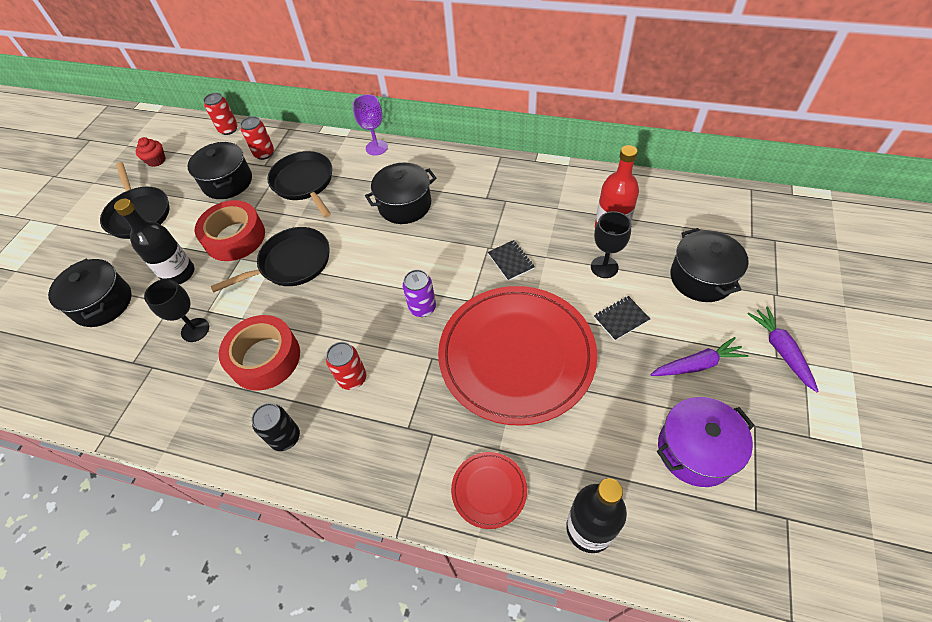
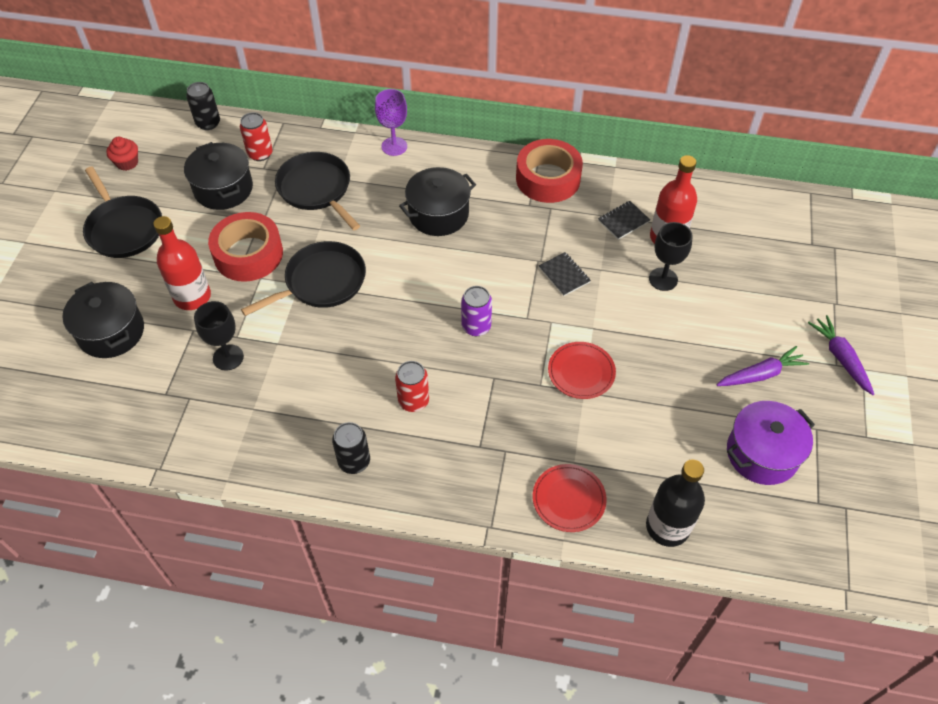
camera: 10 degrees left, 0 degrees up
black bottle [114,198,195,284] -> red bottle [153,216,211,310]
red can [203,93,238,135] -> black can [186,82,220,130]
red tape [219,315,300,391] -> red tape moved to [516,139,583,203]
red plate [438,286,597,426] -> red plate [548,342,616,399], size x0.42
black notebook [594,296,650,341] -> black notebook moved to [598,201,650,240]
black pot [670,228,749,302] -> none

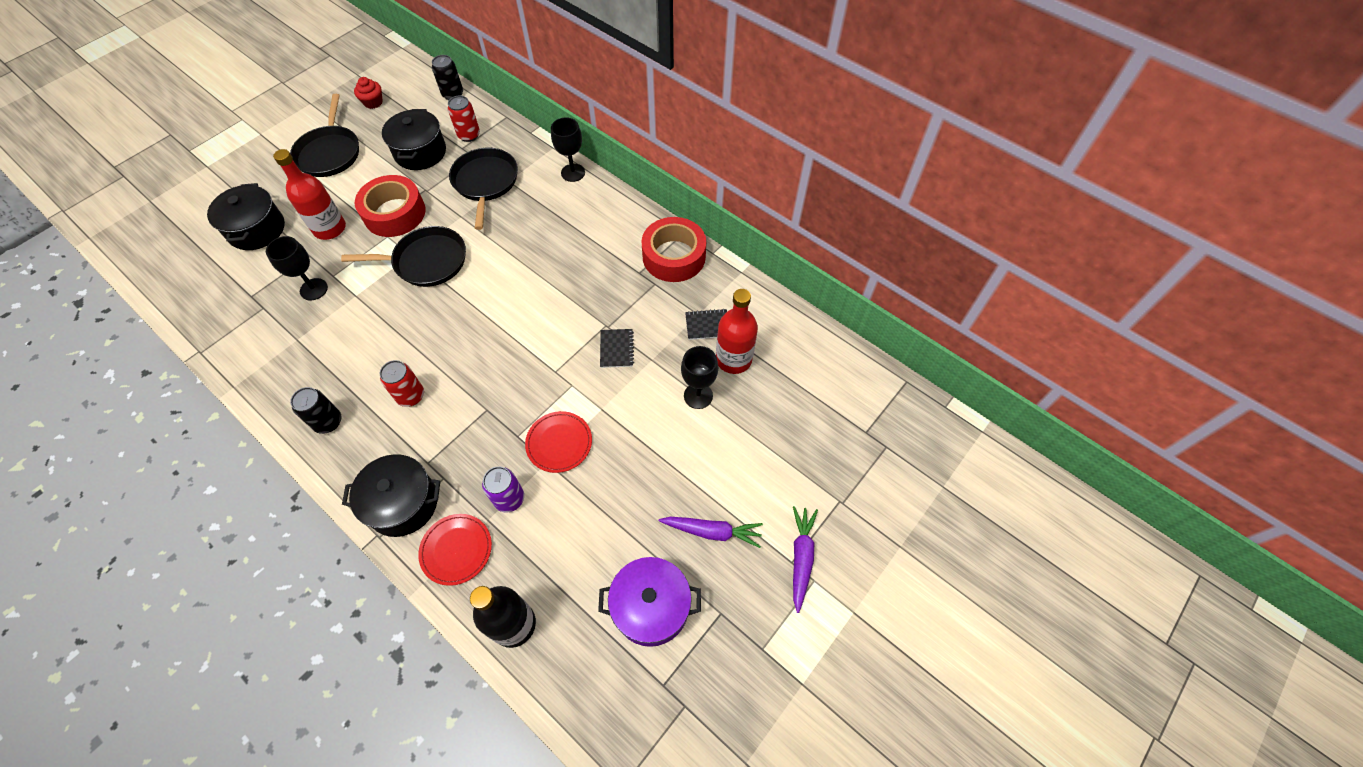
camera: 30 degrees right, 5 degrees up
purple goblet [375,89,407,156] -> black goblet [551,118,585,182]
black pot [399,167,476,236] -> black pot moved to [342,454,440,537]
purple can [461,286,492,336] -> purple can moved to [482,466,524,513]

